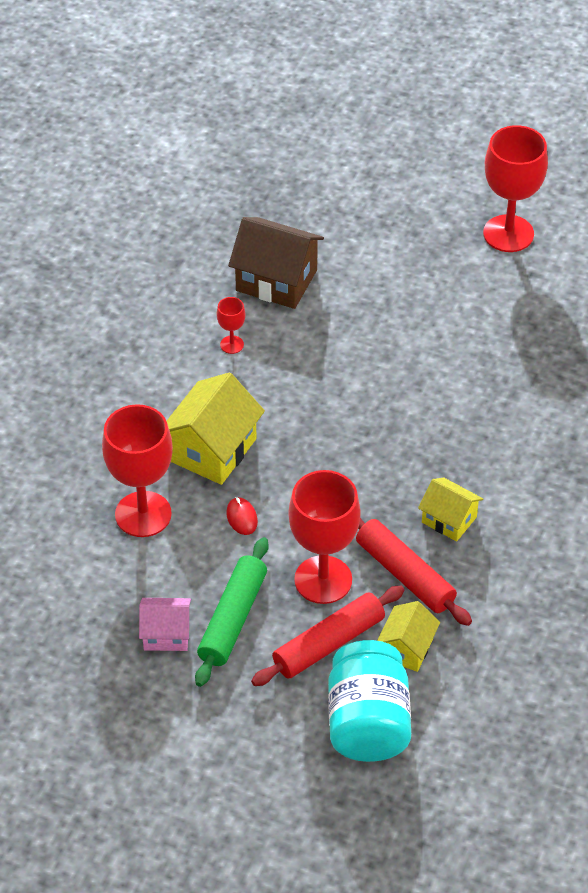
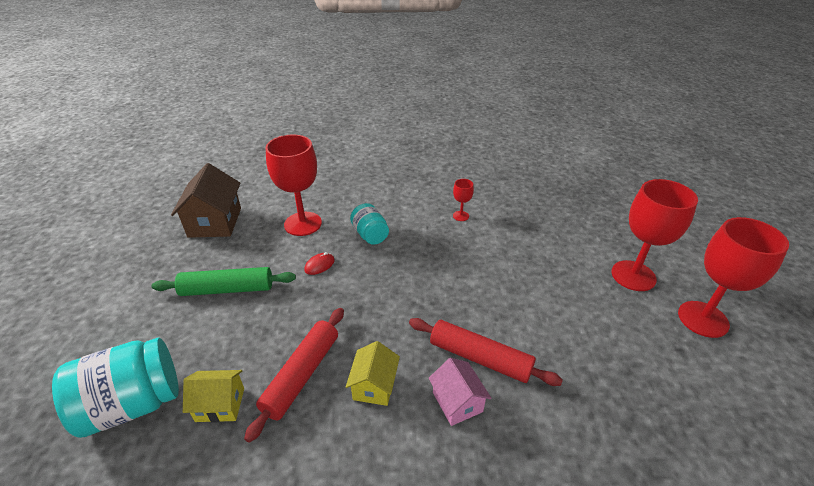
camera: 65 degrees right, 10 degrees down
pink house [139,598,191,651] -> pink house moved to [429,358,491,426]
yellow house [167,373,265,485] -> turquoise jar [350,203,389,245]
brown house [228,217,324,309] -> brown house moved to [171,163,241,238]
red rolling pin [251,586,404,686] -> red rolling pin moved to [409,318,563,386]
red goblet [288,470,361,604] -> red goblet moved to [612,179,698,291]

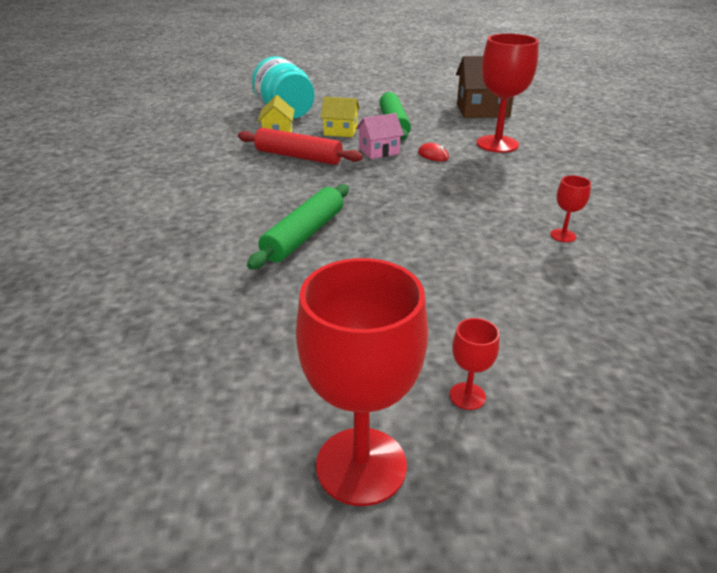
camera: 90 degrees right, 5 degrees down
yellow house [346,341,400,406] -> yellow house moved to [320,97,360,137]
turquoise jar [350,203,389,245] -> none
red rolling pin [409,318,563,386] -> green rolling pin [247,184,349,270]
pink house [429,358,491,426] -> pink house moved to [356,113,404,159]
red goblet [612,179,698,291] -> red goblet [450,318,500,410], size x0.45

